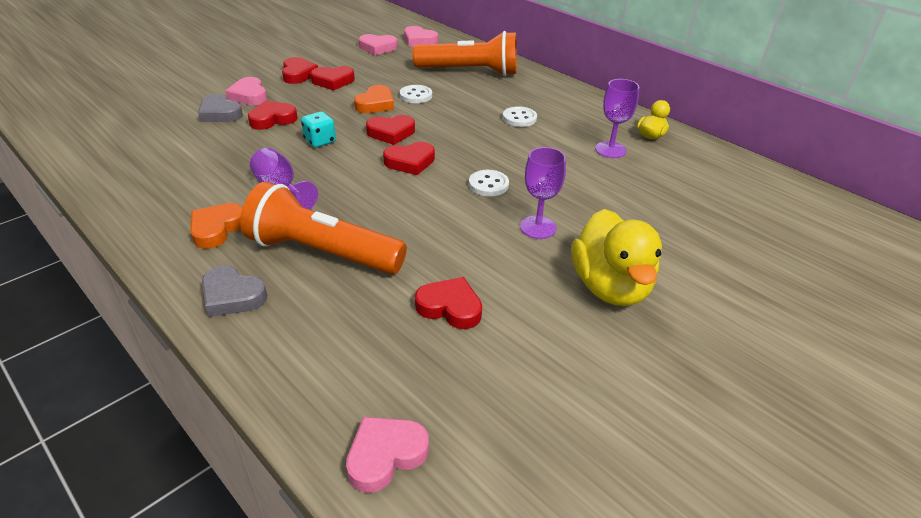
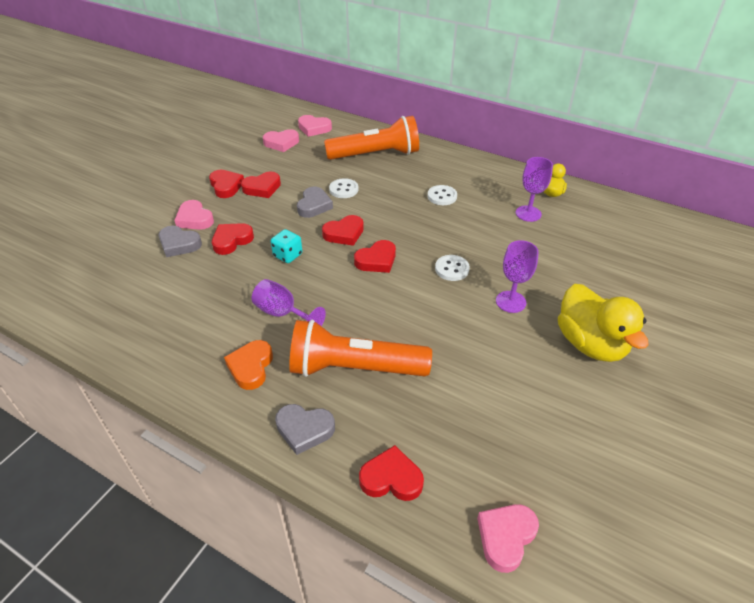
camera: 15 degrees left, 5 degrees up
orange heart [354,85,394,113] -> grey heart [297,187,333,218]
red heart [415,277,482,329] -> red heart moved to [359,445,424,501]

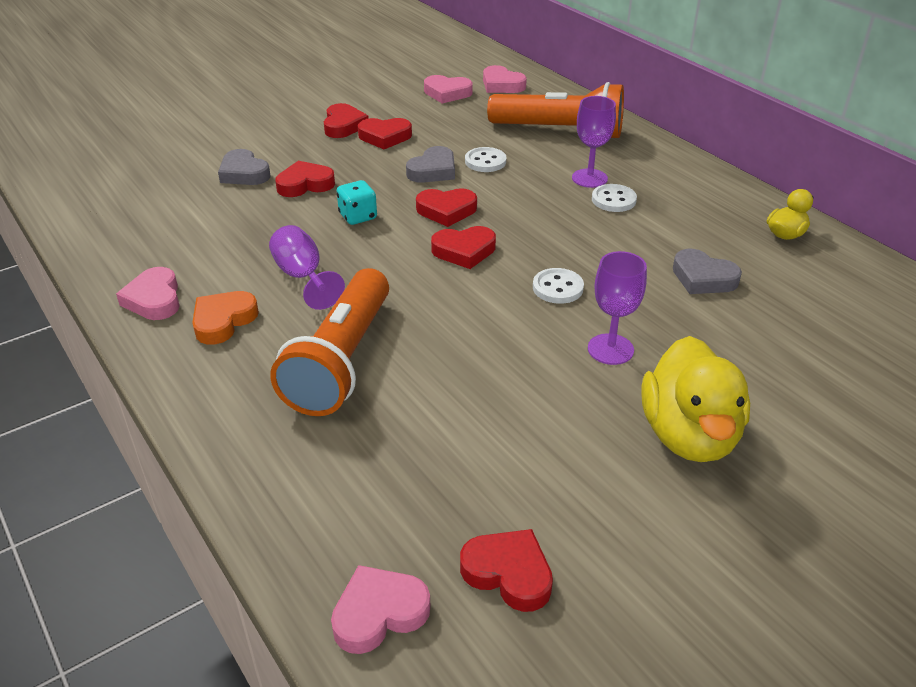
camera: 25 degrees right, 5 degrees down
pink heart [174,200,214,230] -> pink heart moved to [116,267,180,320]
grey heart [275,404,335,455] -> grey heart moved to [673,249,742,294]
orange flashlight [289,320,432,377] -> orange flashlight turned 105 degrees counterclockwise [270,268,389,416]
red heart [359,445,424,501] -> red heart moved to [460,529,553,612]
purple goblet [516,157,553,222] -> purple goblet moved to [572,96,616,188]

